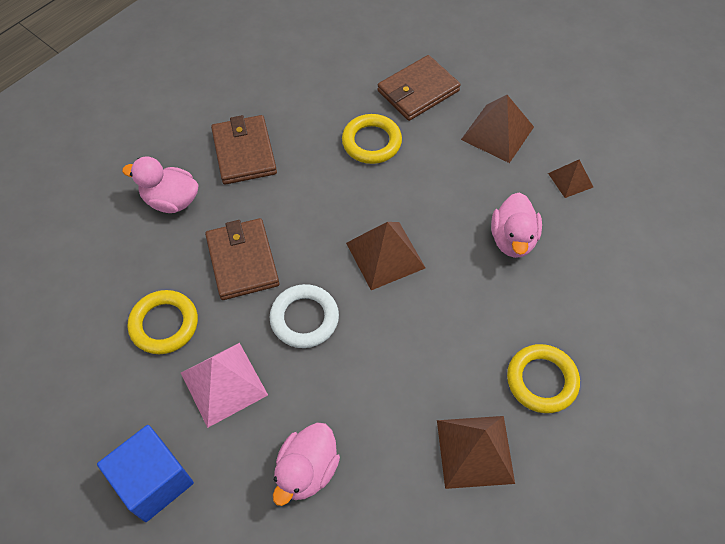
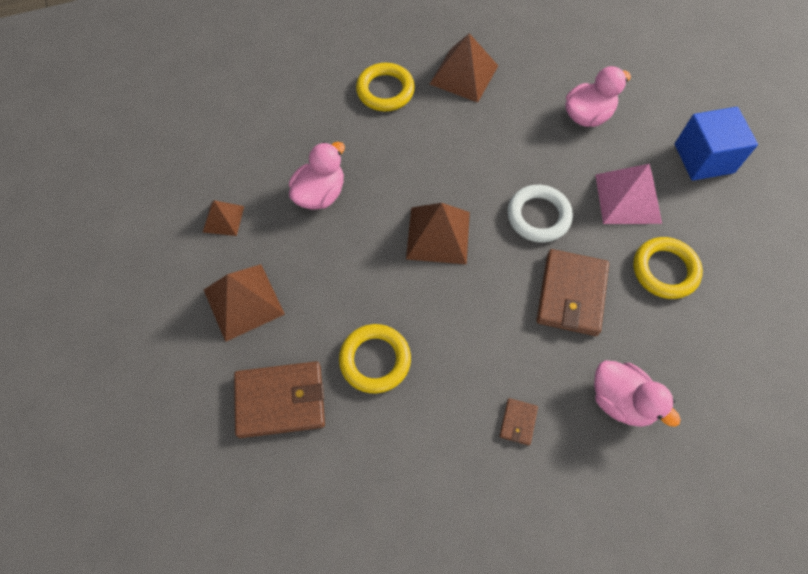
camera: 150 degrees left, 5 degrees up
brown wallet [211,115,277,185] -> brown wallet [500,398,538,445], size x0.46

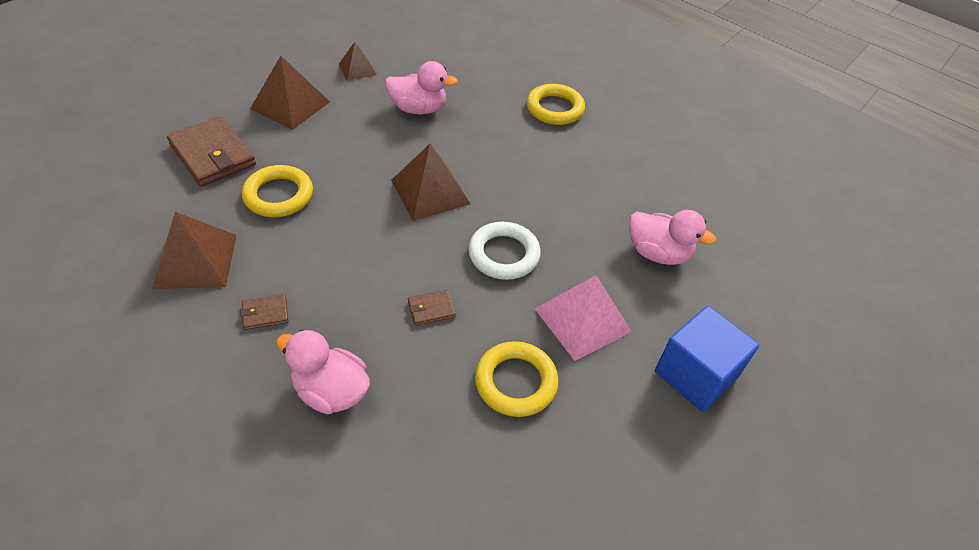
camera: 55 degrees right, 15 degrees down
brown pyramid [430,33,498,103] -> brown pyramid moved to [152,212,237,289]
brown wallet [536,249,609,336] -> brown wallet [408,290,456,326], size x0.46
pink duck [594,360,681,427] -> pink duck turned 105 degrees clockwise [276,329,370,414]

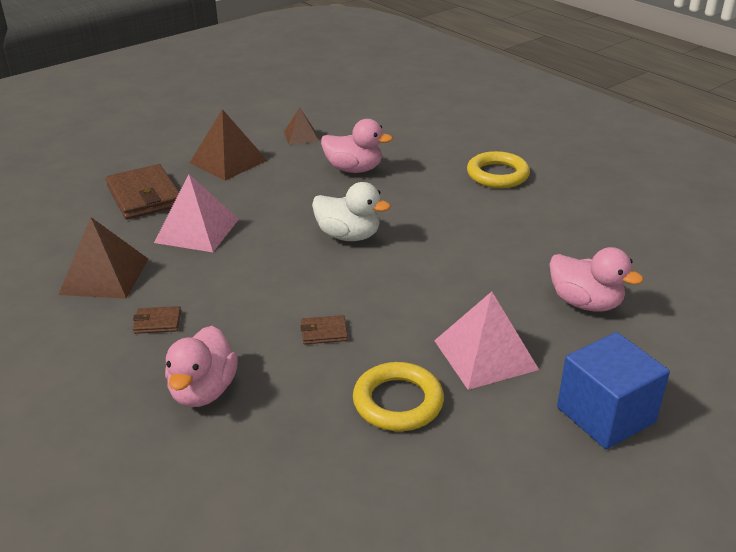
camera: 15 degrees right, 15 degrees down
yellow ring [242,165,313,217] -> pink pyramid [154,174,239,252]
pink duck [276,329,370,414] -> pink duck turned 120 degrees counterclockwise [165,326,238,407]
brown pyramid [391,144,471,221] -> white duck [312,182,391,241]
white ring [468,222,541,280] -> none

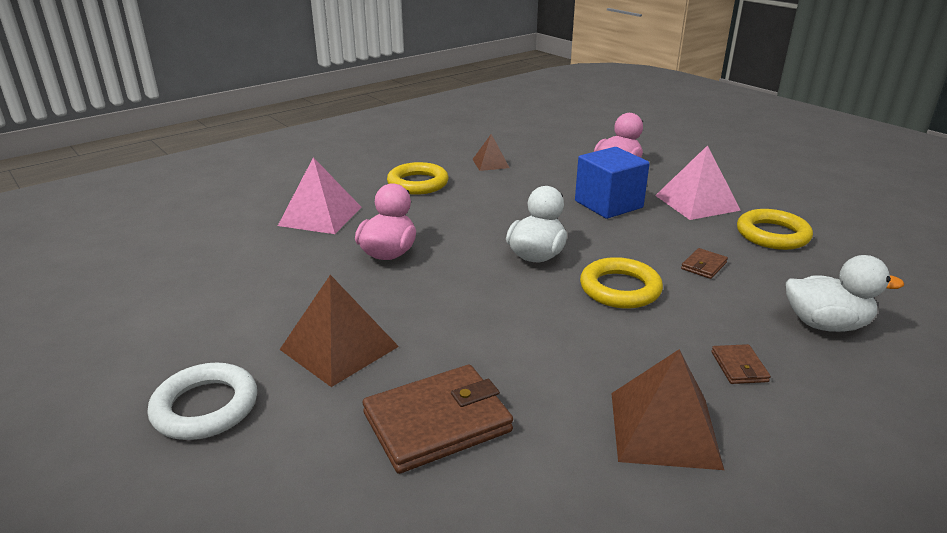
camera: 90 degrees left, 5 degrees down
pink pyramid [154,174,239,252] -> pink pyramid moved to [278,157,362,234]
pink duck [165,326,238,407] -> white duck [786,255,904,332]
brown pyramid [284,108,319,145] -> brown pyramid moved to [472,134,510,171]
brown wallet [300,315,348,344] -> brown wallet turned 45 degrees clockwise [681,248,728,279]
blue cube [557,332,670,449] -> blue cube moved to [575,147,650,219]
none -> white ring [148,363,257,440]
none -> yellow ring [580,257,663,308]

